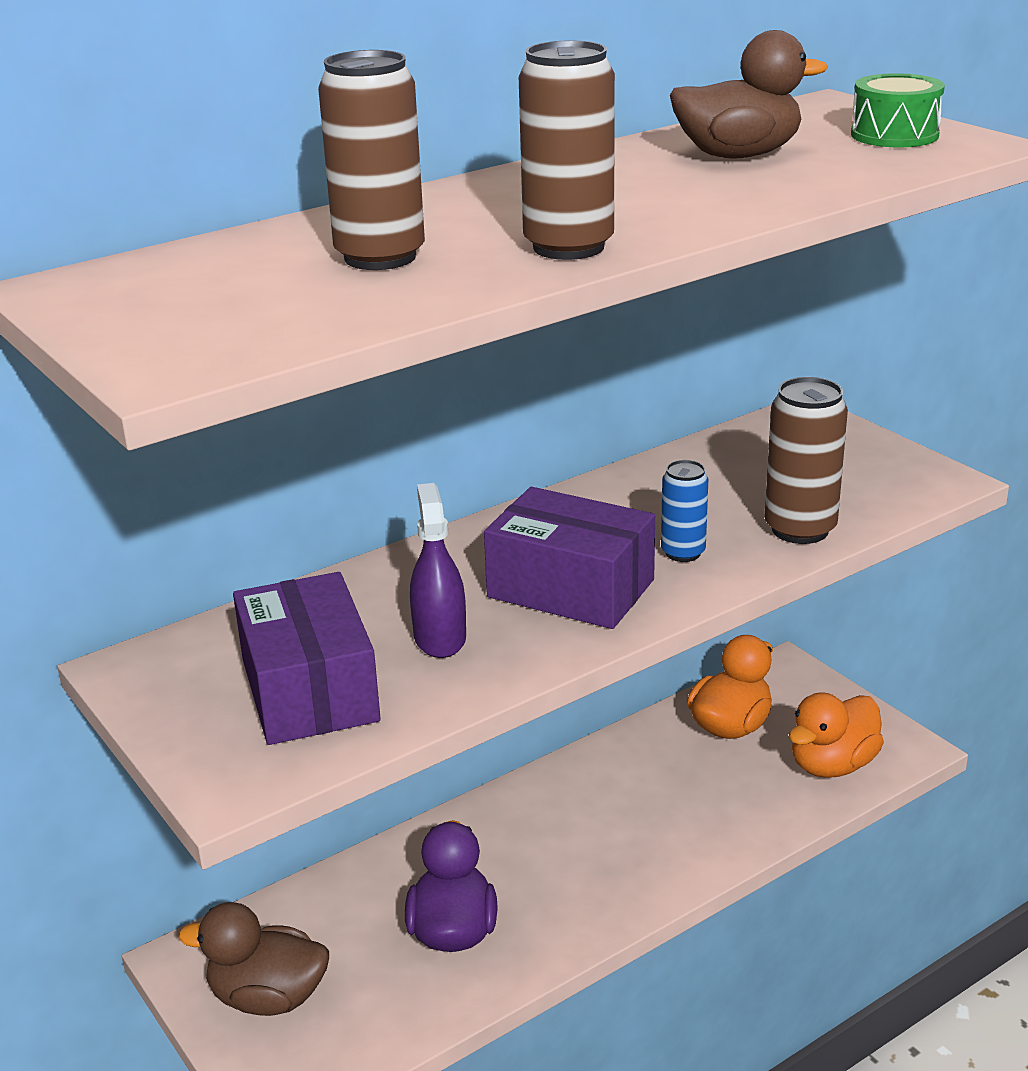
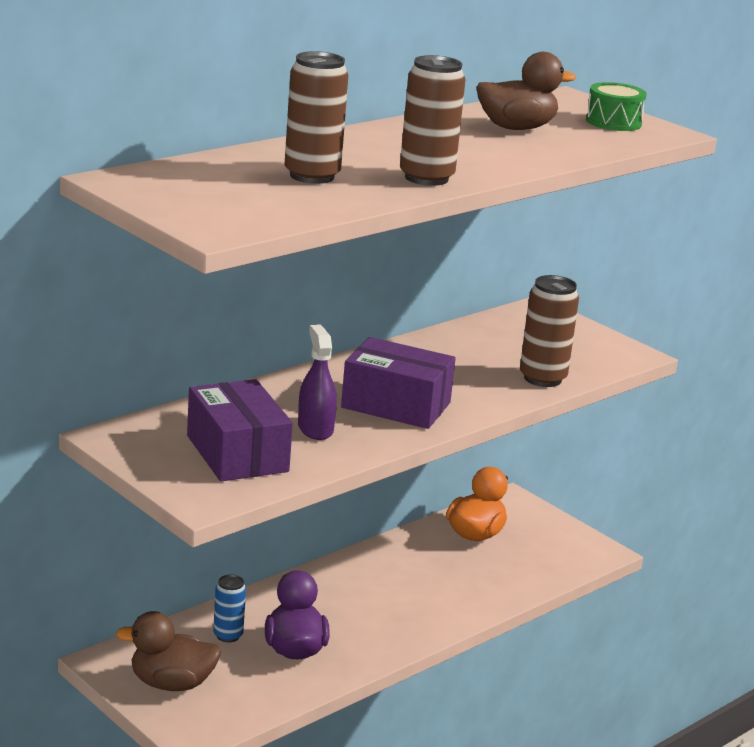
camera: 10 degrees left, 5 degrees down
blue can [661,460,709,562] -> blue can moved to [213,574,246,642]
orange duck [789,692,884,778] -> none

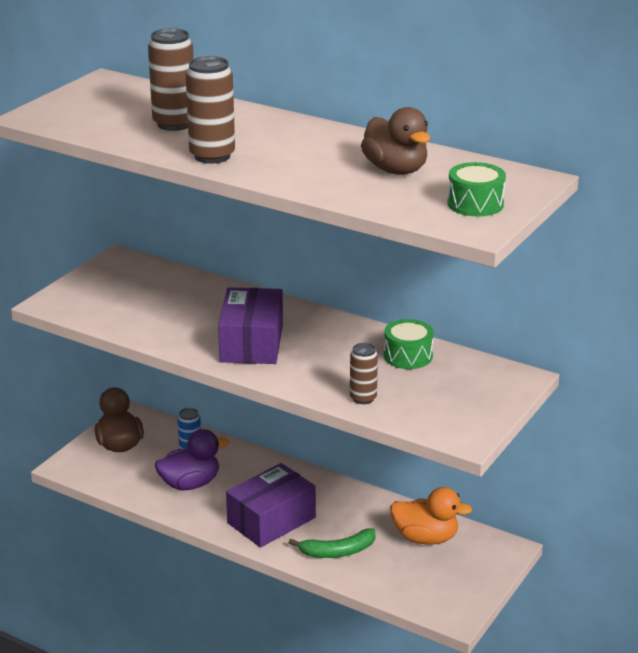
camera: 75 degrees right, 5 degrees up
purple box [187,379,293,481] -> purple box moved to [226,463,316,548]
purple spray bottle [298,324,337,440] -> none
brown can [520,275,579,387] -> brown can [350,343,378,404], size x0.61
none -> green banana [288,528,375,558]
none -> green drum [384,319,434,369]

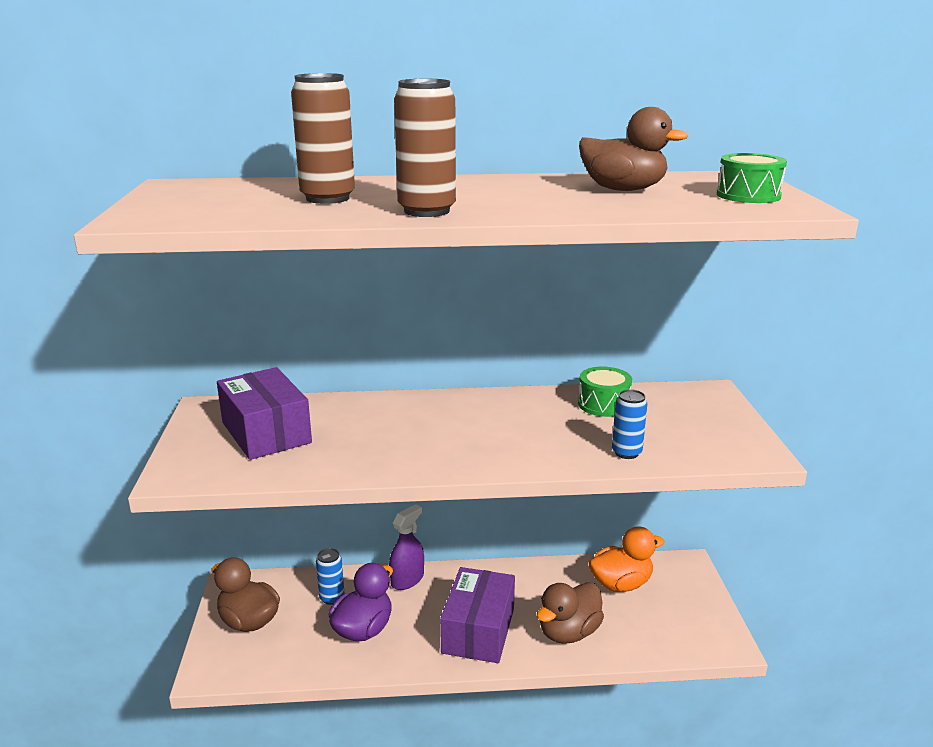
camera: 35 degrees left, 5 degrees down
purple box [218,287,283,364] -> purple box moved to [217,367,312,460]
green banana [288,528,375,558] -> brown duck [537,582,604,644]
brown can [350,343,378,404] -> blue can [612,389,647,459]
none -> purple spray bottle [389,504,424,590]

